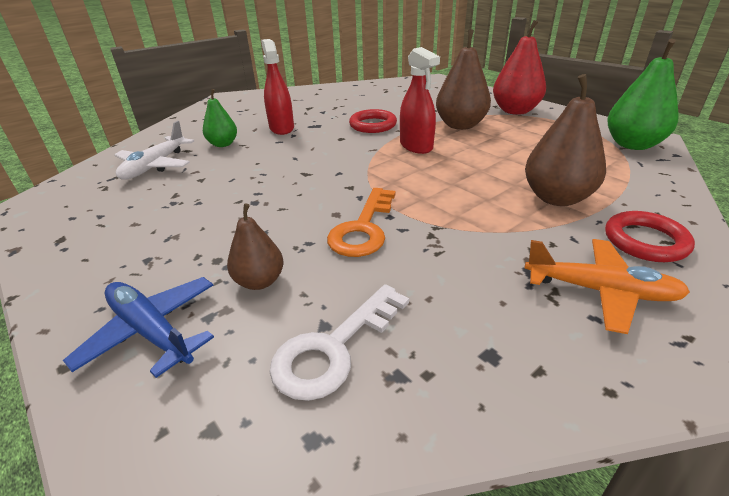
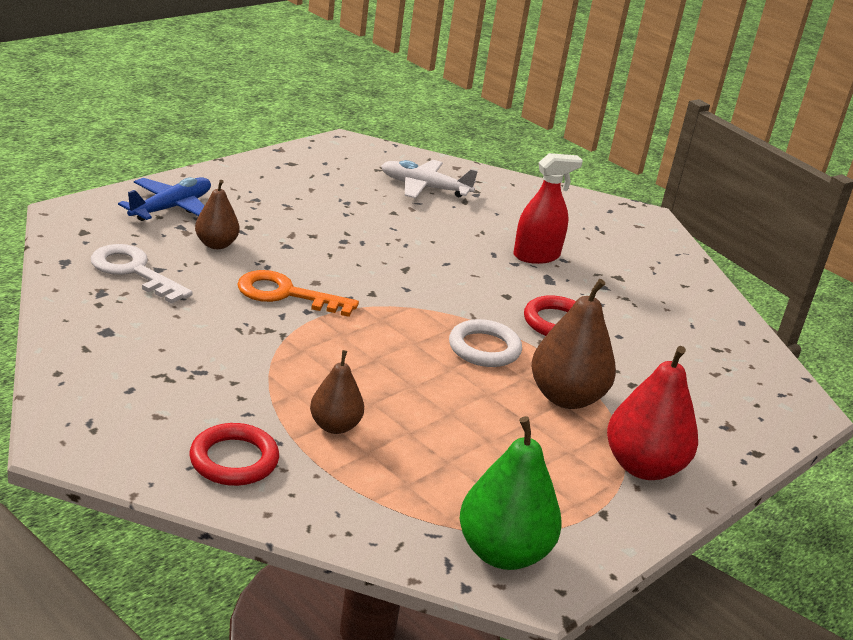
camera: 80 degrees right, 5 degrees down
green pear [203,89,237,147] -> none
red spray bottle [400,47,440,154] -> white ring [449,319,522,367]
brown pear [525,74,606,206] -> brown pear [310,350,364,434], size x0.60
orange plane [525,239,690,334] -> none

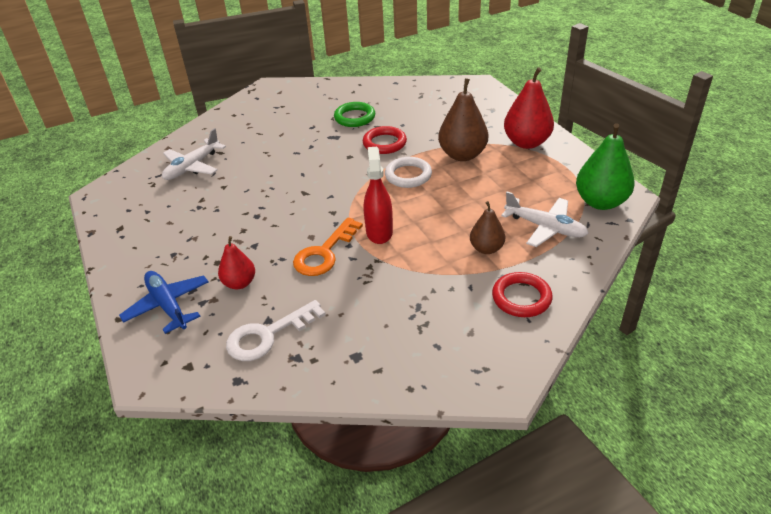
camera: 65 degrees left, 10 degrees up
brown pear [195,180,240,249] -> red pear [218,236,255,289]
red spray bottle [513,153,583,264] -> red spray bottle moved to [364,147,393,244]
none -> green ring [334,102,375,127]
none -> white plane [501,192,589,247]

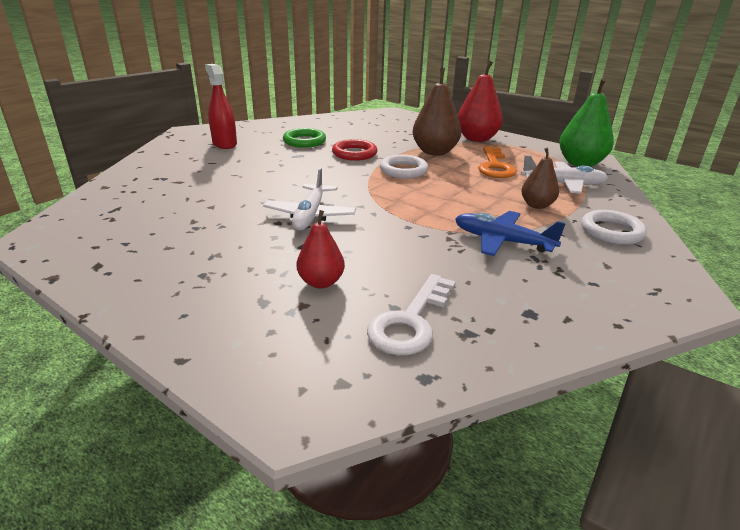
camera: 30 degrees left, 10 degrees down
blue plane [119,271,209,334] -> blue plane moved to [455,211,566,256]
white plane [162,128,226,180] -> white plane moved to [263,167,356,230]
orange key [293,217,363,276] -> orange key moved to [478,146,517,178]
red spray bottle [364,147,393,244] -> red spray bottle moved to [205,64,237,149]
red ring [492,272,552,317] -> white ring [581,210,647,245]

